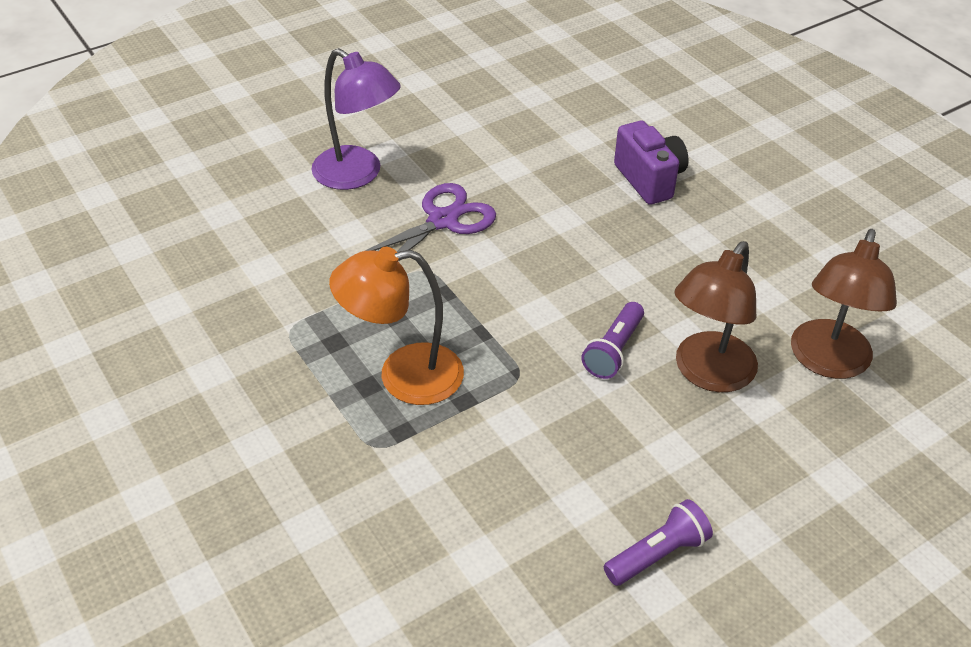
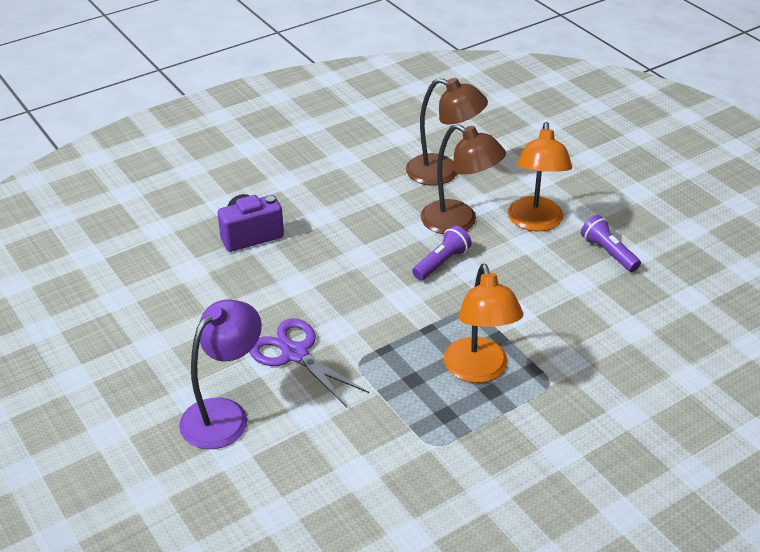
camera: 90 degrees left, 5 degrees down
purple flashlight [581,302,644,379] -> purple flashlight turned 75 degrees counterclockwise [412,226,472,280]
none -> orange lamp [508,122,572,231]

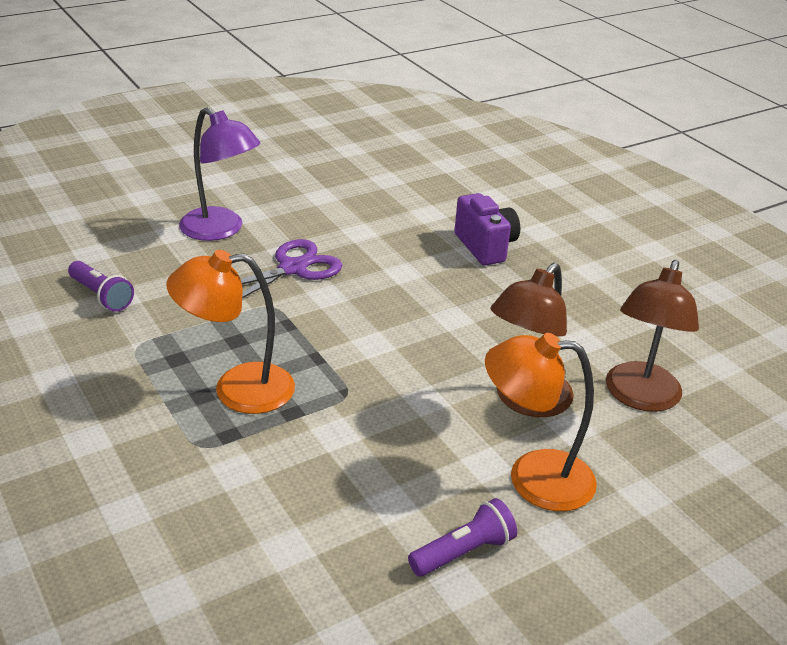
camera: 90 degrees right, 5 degrees down
purple flashlight [412,226,472,280] -> purple flashlight moved to [68,261,134,312]

